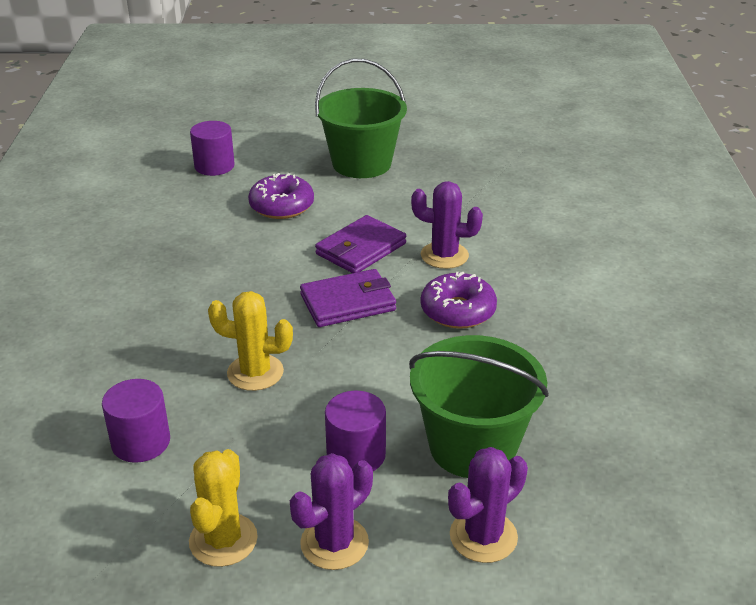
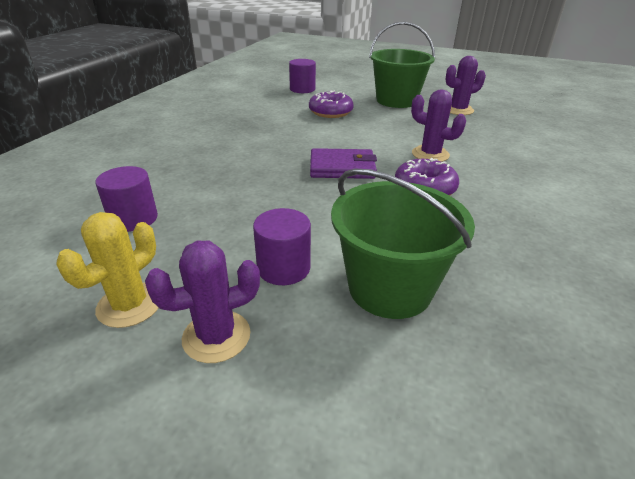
camera: 20 degrees right, 0 degrees up
yellow cactus [208,291,293,391] -> none
purple wallet [315,215,406,273] -> none
purple cactus [448,447,528,563] -> purple cactus moved to [446,56,486,115]

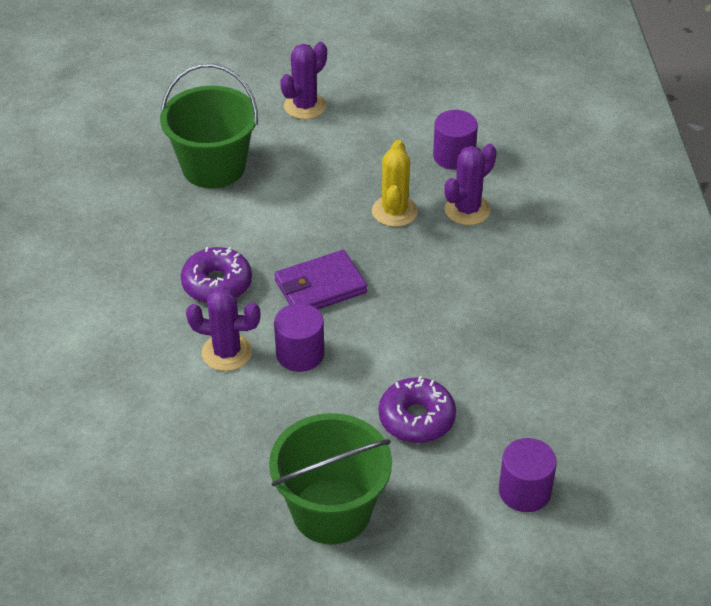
camera: 155 degrees right, 10 degrees up
yellow cactus [56,212,159,328] -> yellow cactus moved to [372,140,418,227]
purple cylinder [253,208,311,285] -> purple cylinder moved to [274,303,324,372]
purple cactus [446,56,486,115] -> purple cactus moved to [444,144,497,225]

